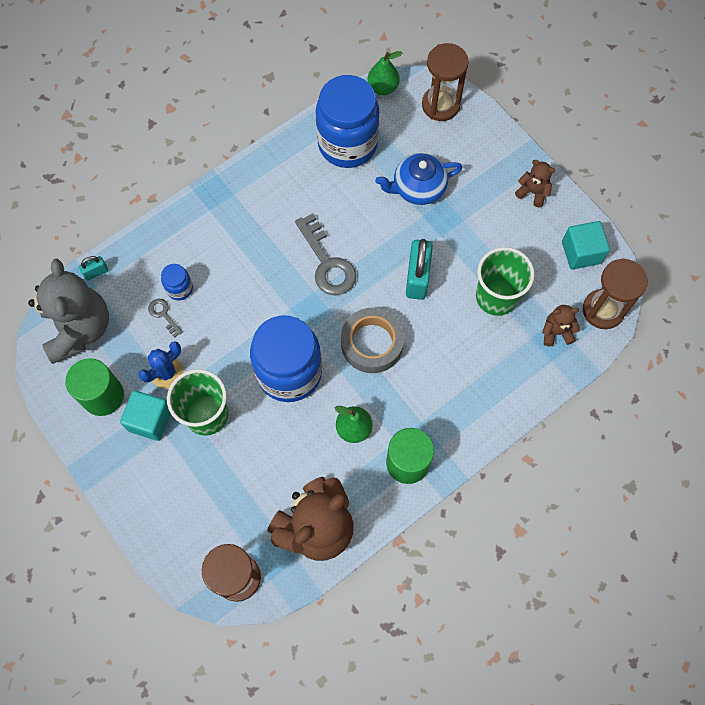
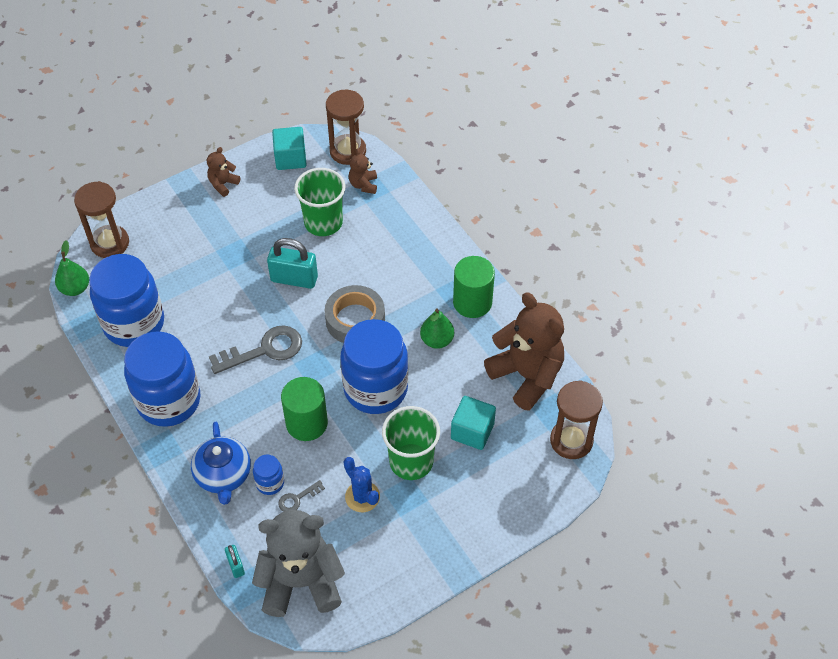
camera: 85 degrees left, 15 degrees down
green cylinder [65,358,124,416] -> green cylinder moved to [281,377,328,441]
turquoise cube [120,390,171,441] -> turquoise cube moved to [451,396,496,450]
blue teapot [375,153,462,205] -> blue teapot moved to [191,422,251,505]
none -> blue jar [124,331,200,427]

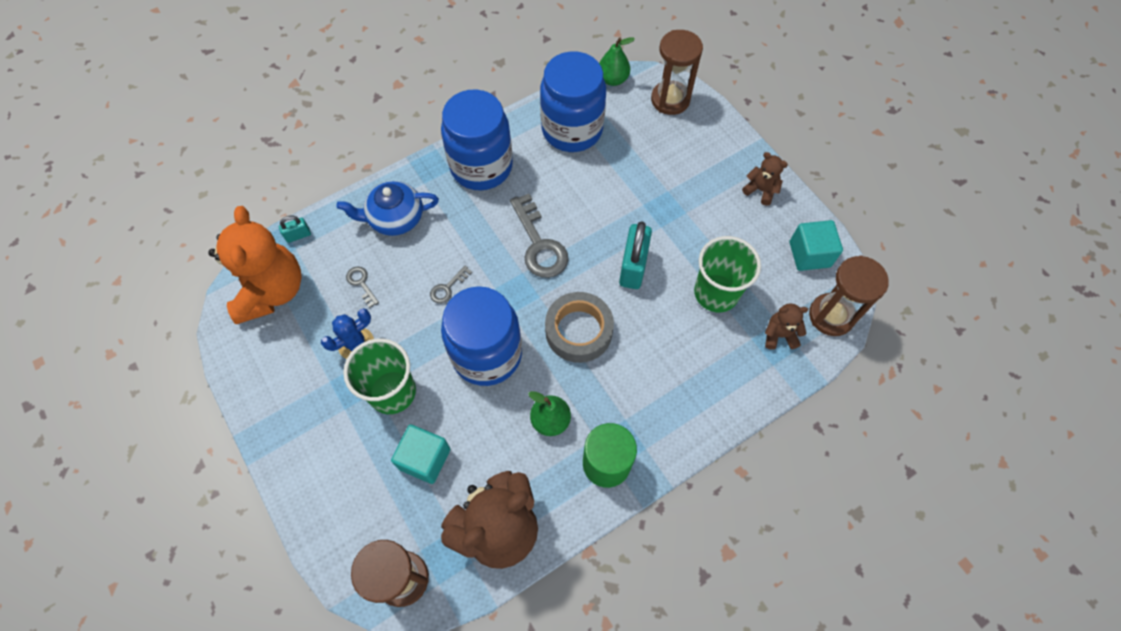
camera: 90 degrees right, 10 degrees up
grey teddy bear [252,510,345,617] -> orange teddy bear [208,206,302,324]
blue jar [253,455,284,495] -> none
green cylinder [281,377,328,441] -> grey key [430,266,472,304]

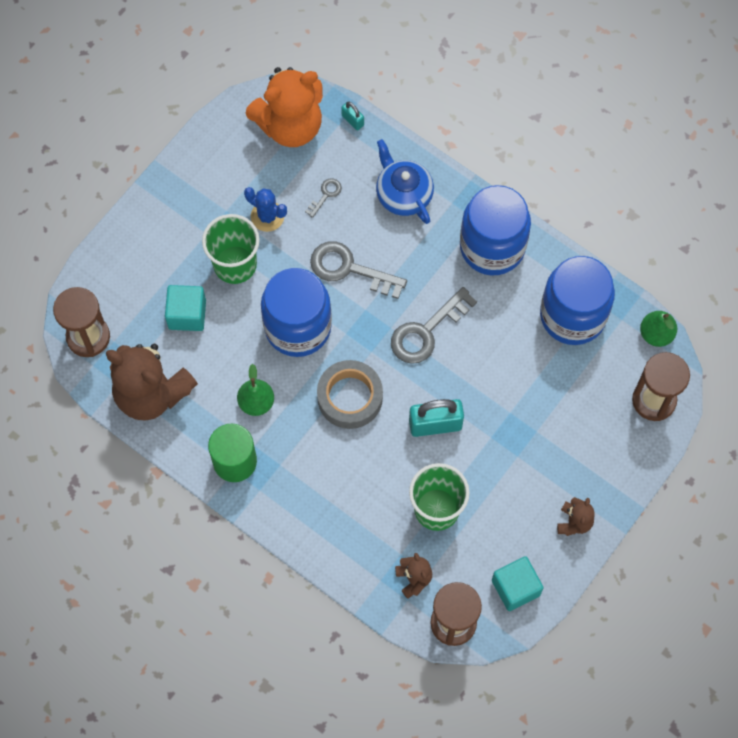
camera: 70 degrees right, 5 degrees up
grey key [430,266,472,304] -> grey key [310,241,407,299], size x2.06

